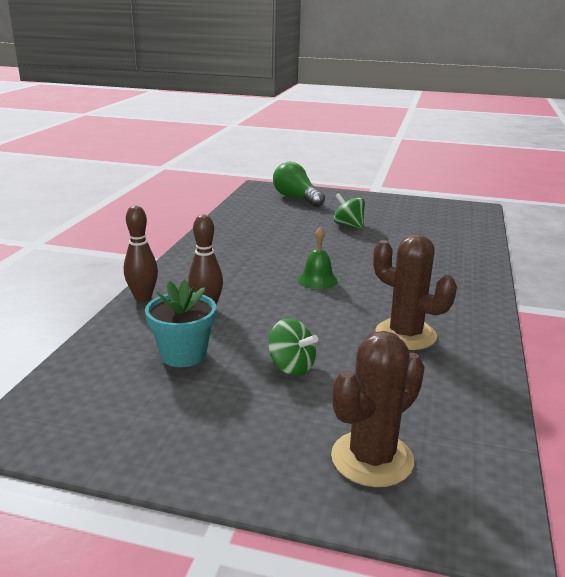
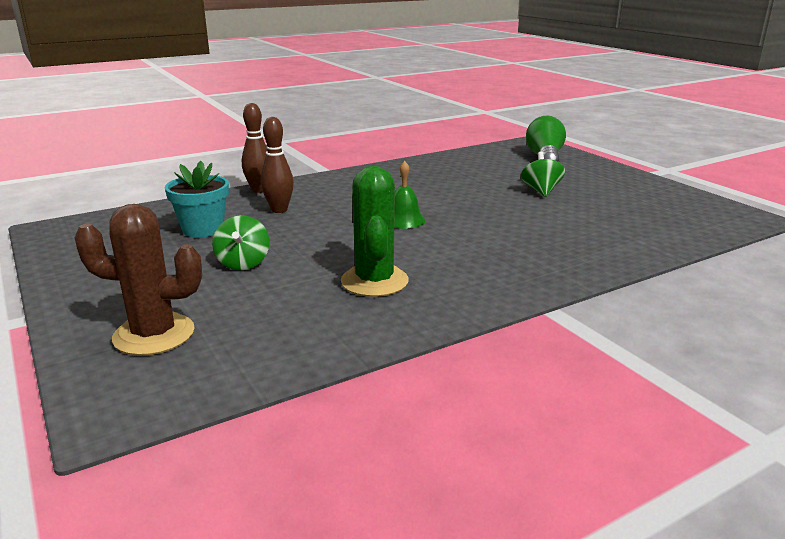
camera: 45 degrees right, 0 degrees up
brown cactus [373,234,457,350] -> green cactus [341,166,409,297]

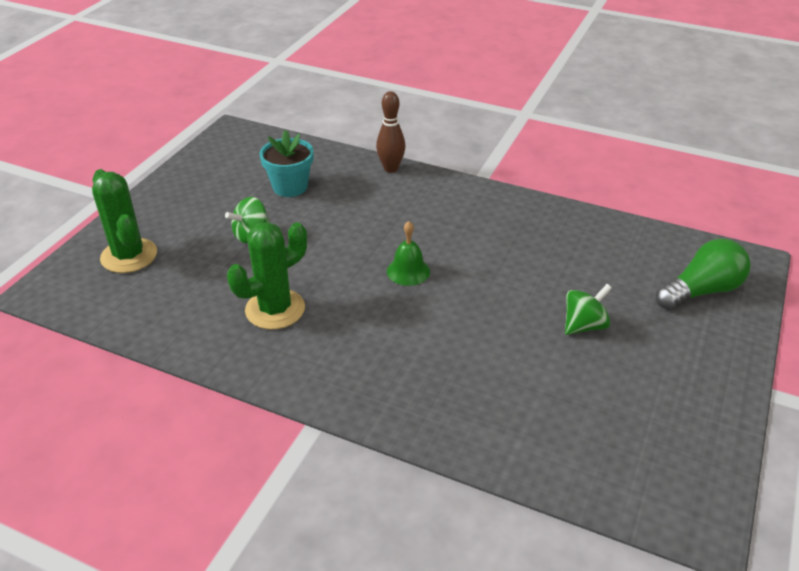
camera: 55 degrees right, 15 degrees up
brown cactus [74,204,202,356] -> green cactus [92,169,157,273]
brown bowling pin [261,117,294,213] -> none

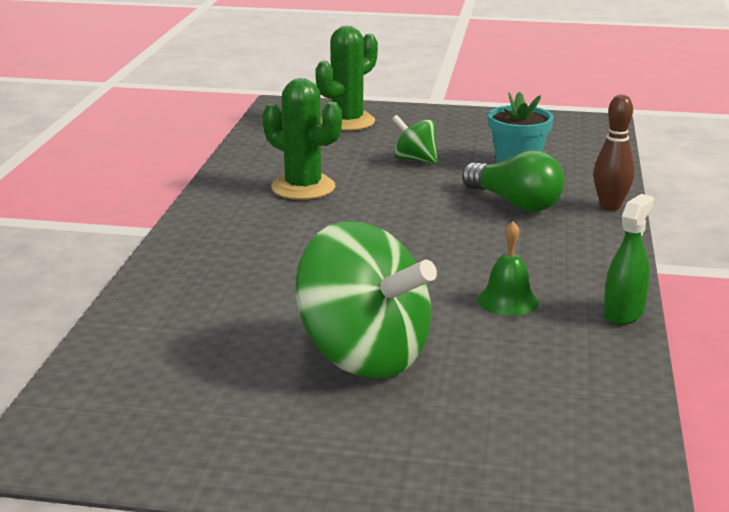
camera: 75 degrees right, 15 degrees down
green bell [387,221,430,286] -> green bell moved to [477,221,539,316]
green spinning top [565,284,612,335] -> green spinning top [296,221,437,379], size x2.13
green light bulb [656,238,751,310] -> green light bulb moved to [462,150,564,212]
none -> green spray bottle [603,194,654,325]

